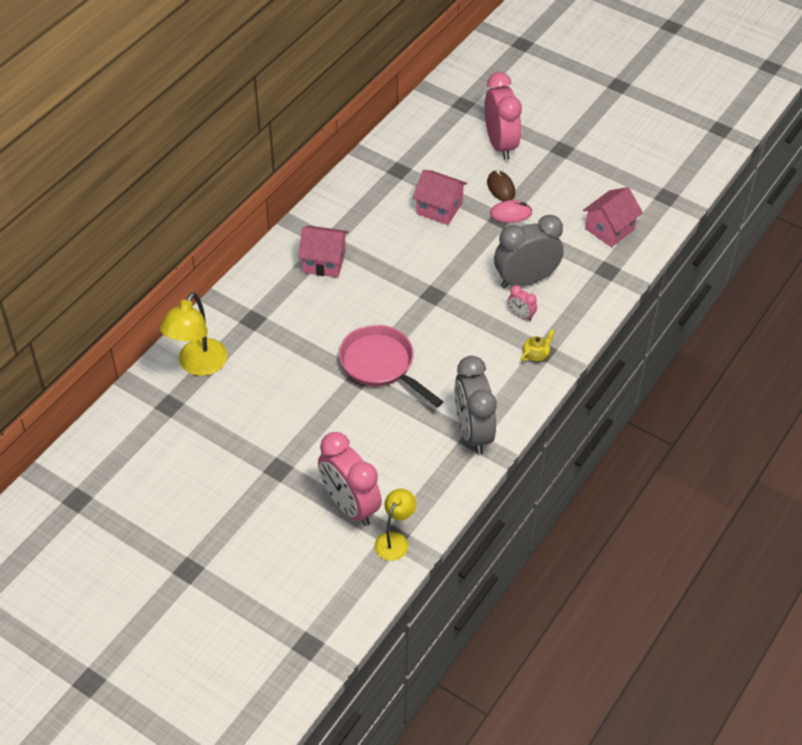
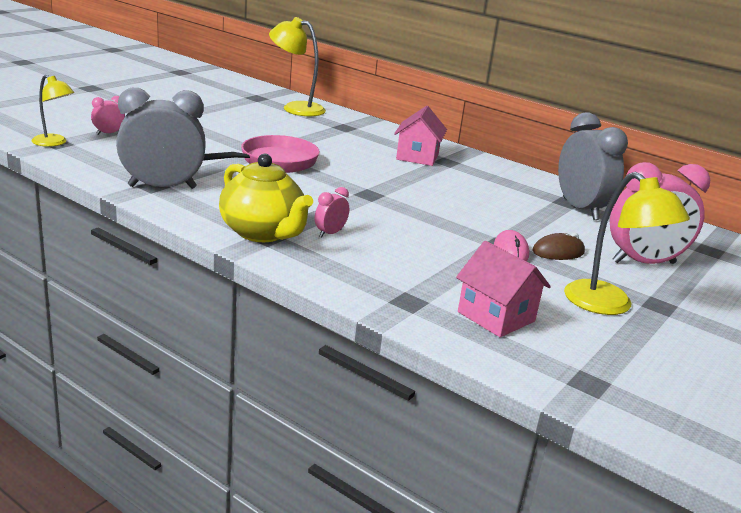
camera: 90 degrees right, 25 degrees down
pink clock [318,432,382,526] -> pink clock [91,96,125,135], size x0.44
pink house [413,170,468,225] -> none
grey clock [494,215,563,288] -> grey clock moved to [558,112,628,220]
yellow teapot [521,330,555,361] -> yellow teapot [219,154,313,242], size x2.44
none -> yellow lamp [564,172,690,315]

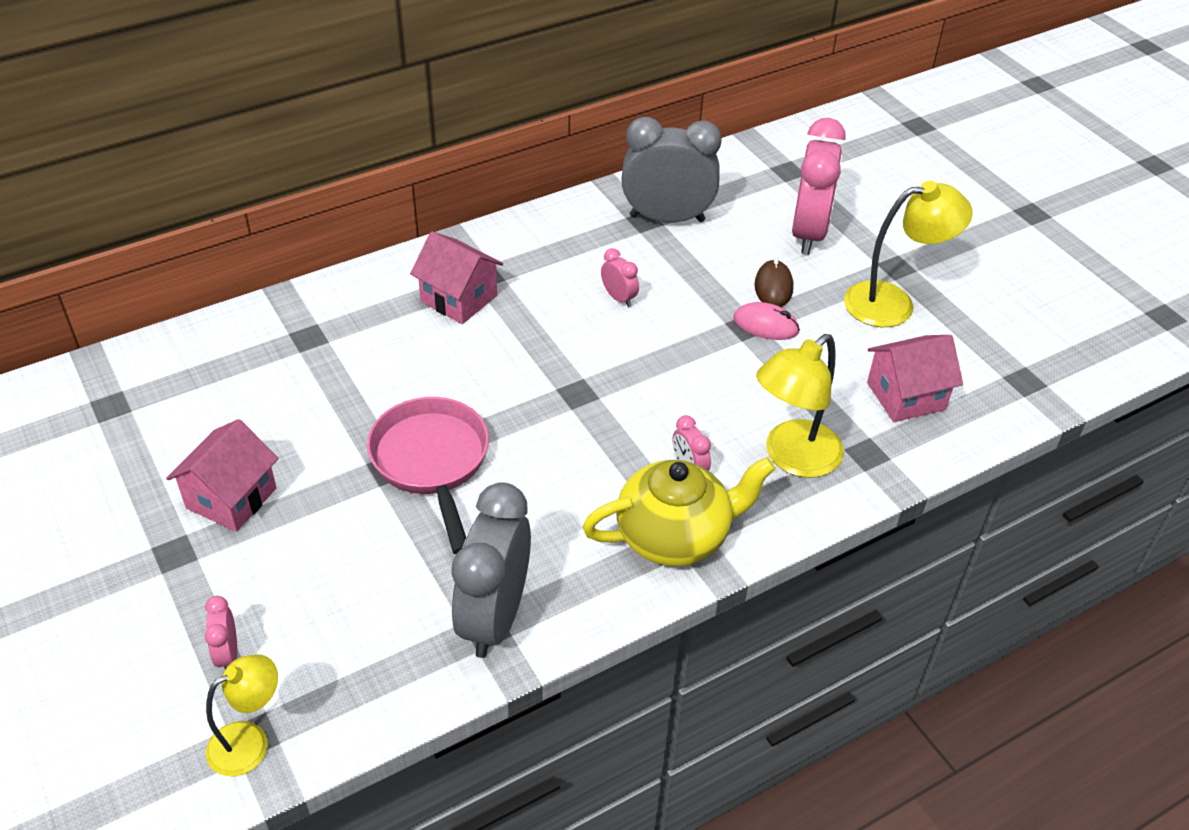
camera: 65 degrees left, 20 degrees up
yellow lamp [269,17,326,116] -> yellow lamp moved to [756,334,844,478]
none -> pink house [166,419,279,532]
none -> pink clock [601,248,639,307]

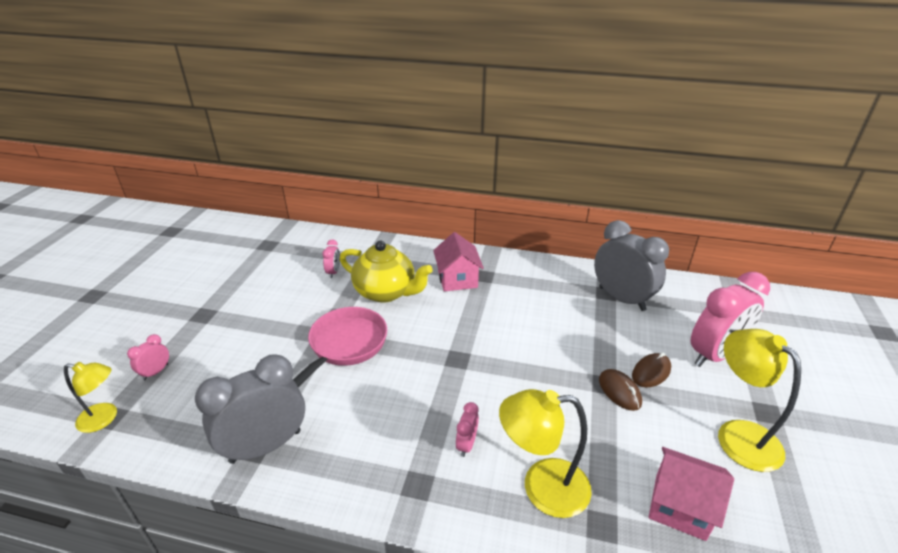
camera: 45 degrees right, 10 degrees down
pink house [166,419,279,532] -> none
yellow teapot [582,457,775,566] -> yellow teapot moved to [339,241,433,303]
pink clock [601,248,639,307] -> pink clock moved to [322,239,340,278]
pink mouse [733,302,800,340] -> brown mouse [599,369,642,411]
yellow lamp [844,181,973,327] -> yellow lamp turned 150 degrees counterclockwise [718,329,801,472]

